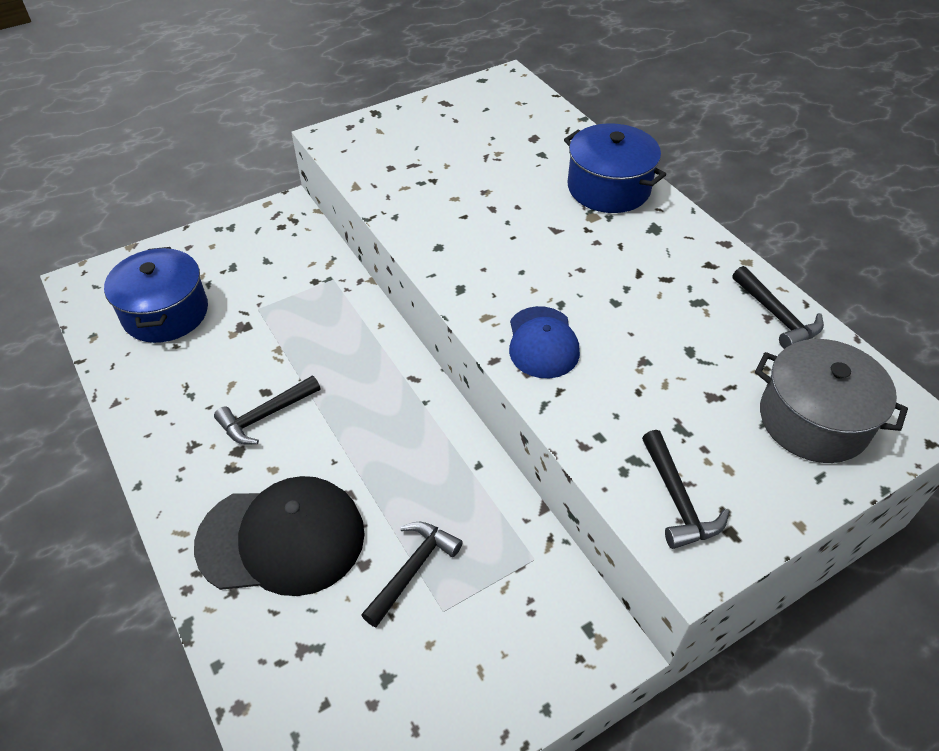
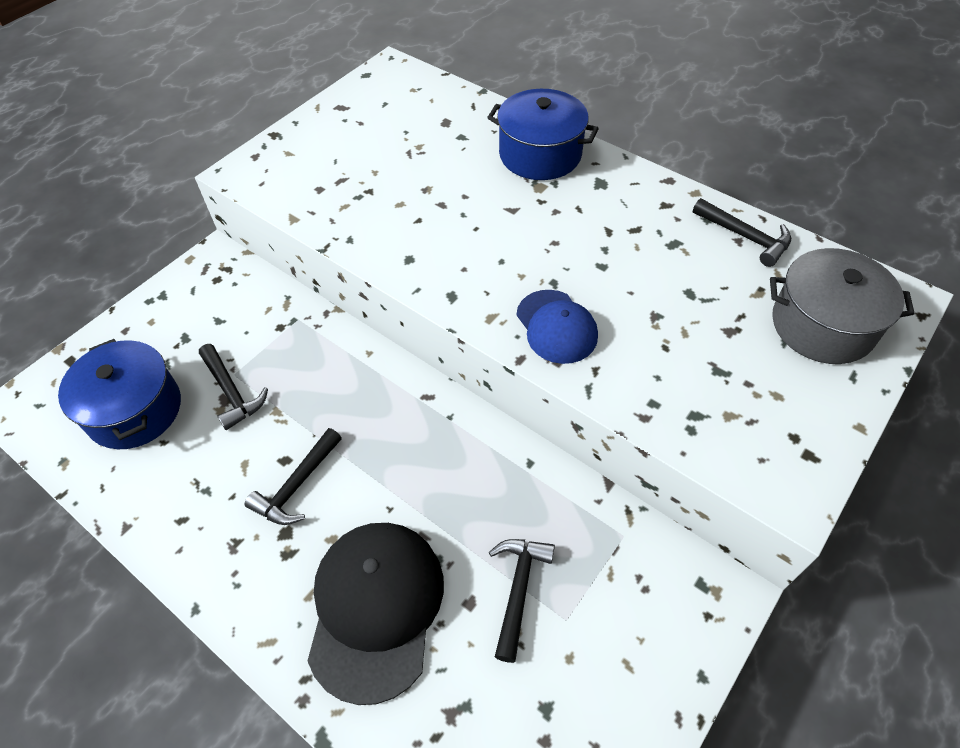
camera: 20 degrees left, 5 degrees up
black cap [194,476,365,596] -> black cap turned 60 degrees counterclockwise [308,523,444,705]
black hammer [642,430,729,549] -> black hammer moved to [199,344,268,430]

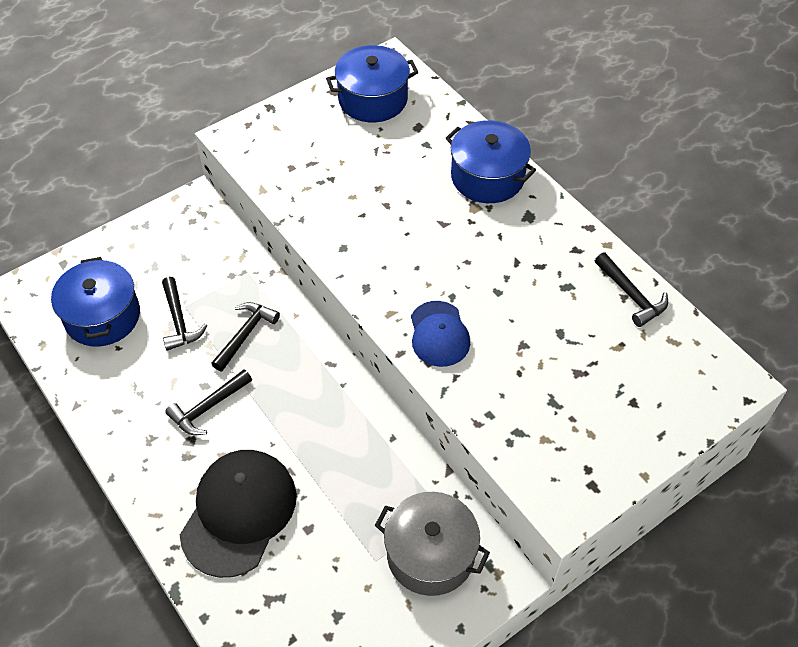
camera: 15 degrees right, 0 degrees up
black hammer [489,539,555,663] -> black hammer moved to [211,302,280,371]
grey pot [770,248,914,364] -> grey pot moved to [375,492,490,596]
none -> blue pot [326,45,418,122]

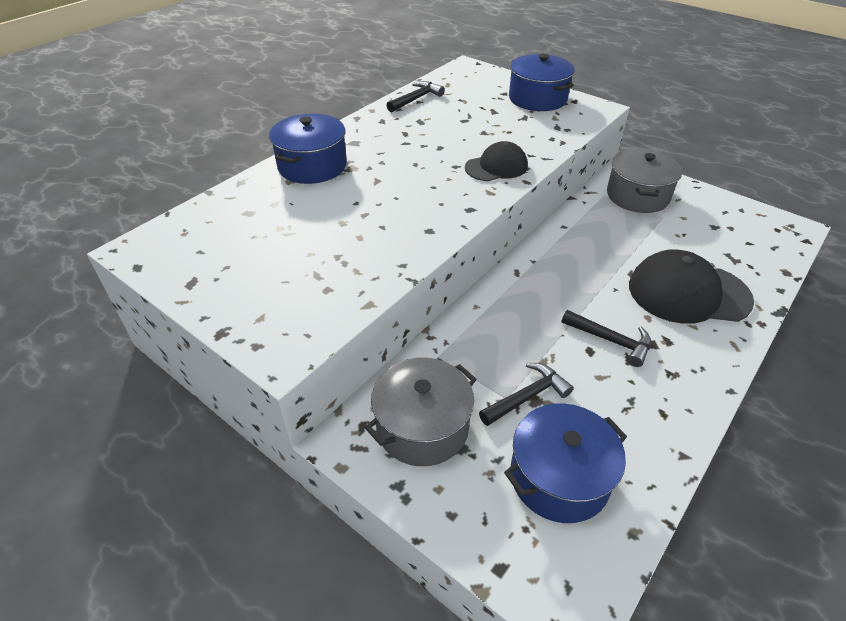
camera: 105 degrees left, 10 degrees down
black hammer [211,302,280,371] -> none
blue pot [326,45,418,122] -> blue pot moved to [509,54,575,111]
blue cap [411,301,470,367] -> black cap [465,141,528,181]
none -> grey pot [365,358,476,466]

